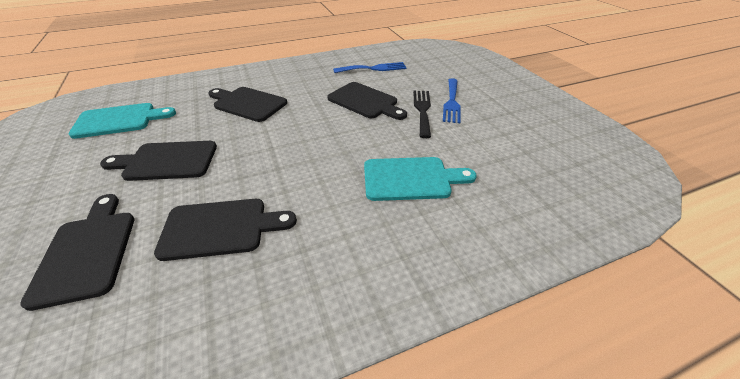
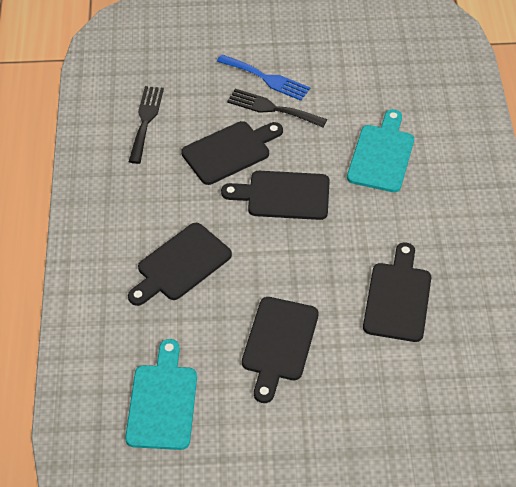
camera: 70 degrees left, 10 degrees up
black cutting board [20,194,134,311] -> black cutting board moved to [221,171,330,220]
blue fork [333,62,407,73] -> black fork [129,86,164,164]

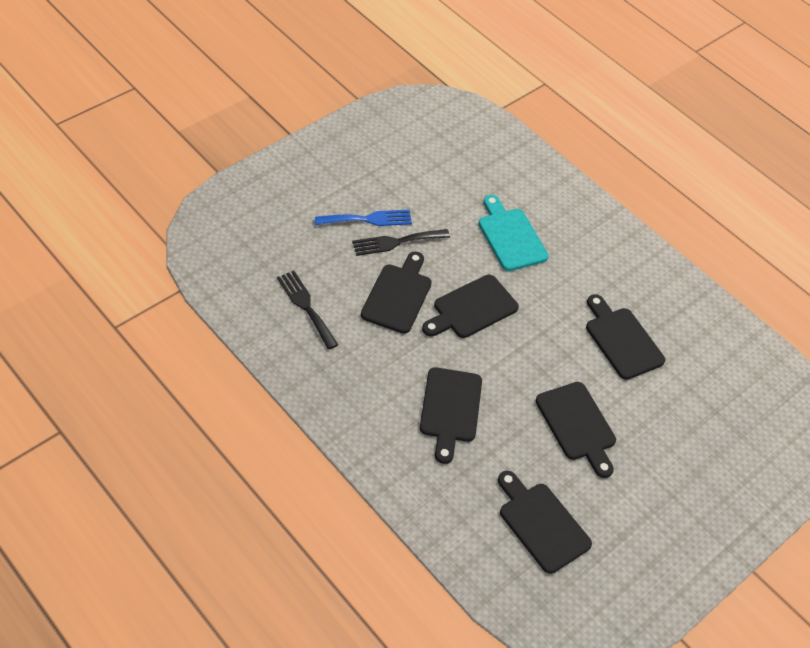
camera: 45 degrees left, 0 degrees up
turquoise cutting board [125,339,197,450] -> black cutting board [498,471,592,574]

